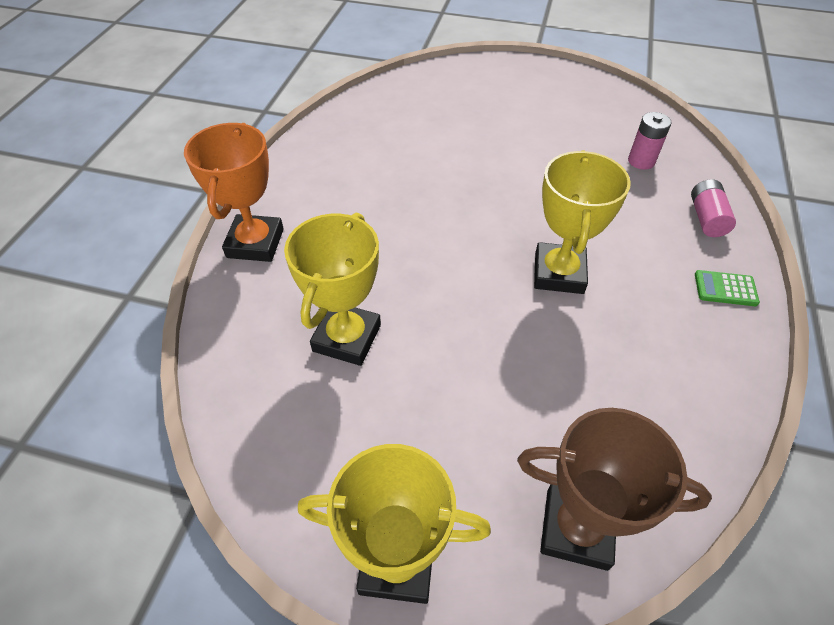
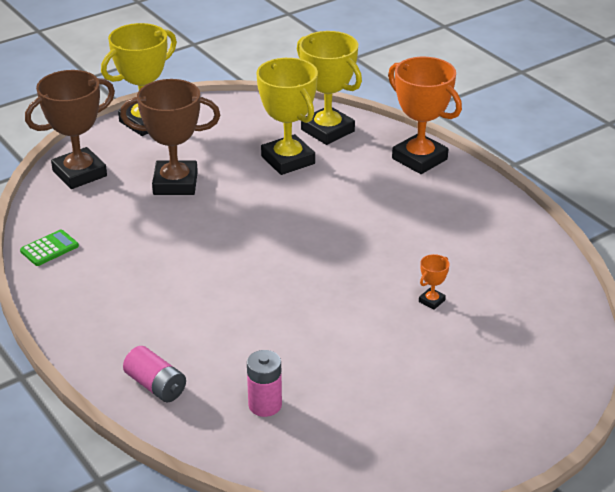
camera: 130 degrees right, 15 degrees down
yellow trophy [534,150,631,294] -> yellow trophy moved to [297,31,362,145]
green calculator [695,270,760,306] -> green calculator moved to [20,230,79,266]
none -> brown trophy [120,79,220,195]
none -> orange trophy [419,254,450,310]

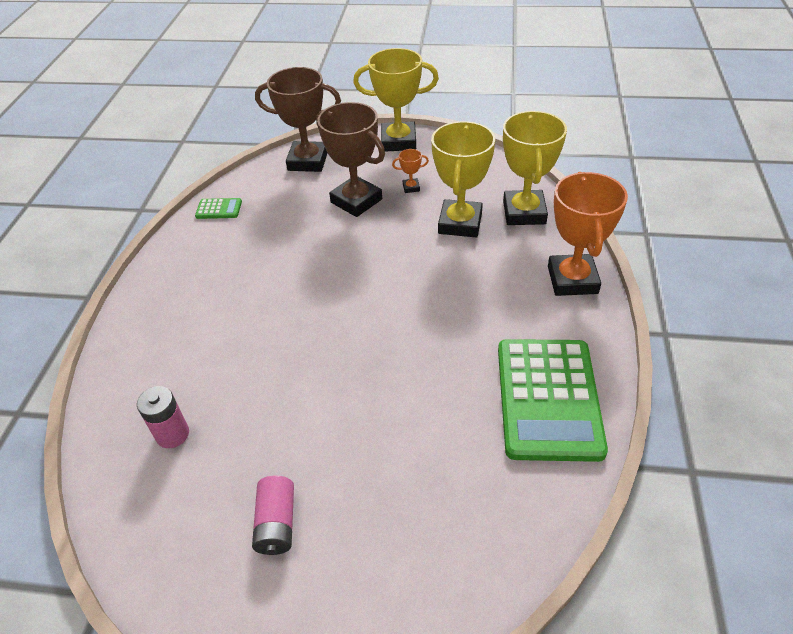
camera: 45 degrees right, 10 degrees up
pink battery [123,346,186,402] -> pink battery moved to [252,475,294,555]
orange trophy [419,254,450,310] -> orange trophy moved to [392,149,429,193]
none -> green calculator [498,339,608,462]

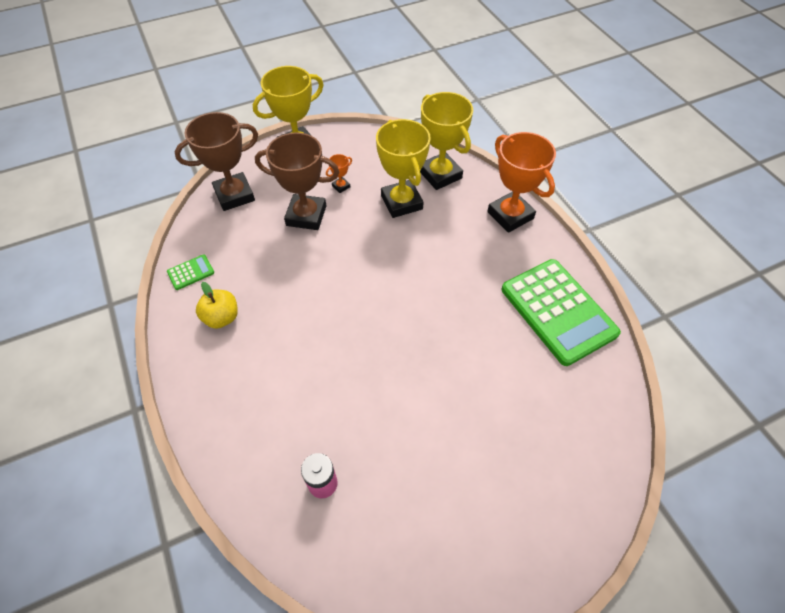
camera: 35 degrees left, 10 degrees up
pink battery [252,475,294,555] -> none
none -> yellow apple [196,282,238,329]

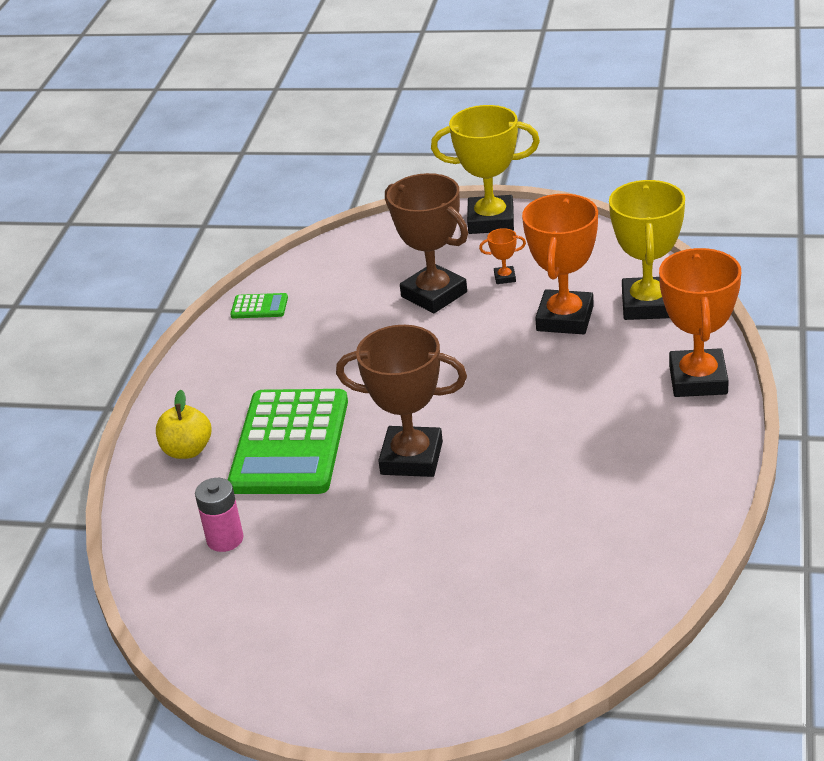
camera: 40 degrees right, 20 degrees down
brown trophy [175,112,258,211] -> brown trophy moved to [336,325,467,477]
yellow apple [196,282,238,329] -> yellow apple moved to [156,390,211,459]
yellow trophy [376,119,431,218] -> orange trophy [522,194,598,334]
green calculator [502,259,621,366] -> green calculator moved to [228,389,348,494]

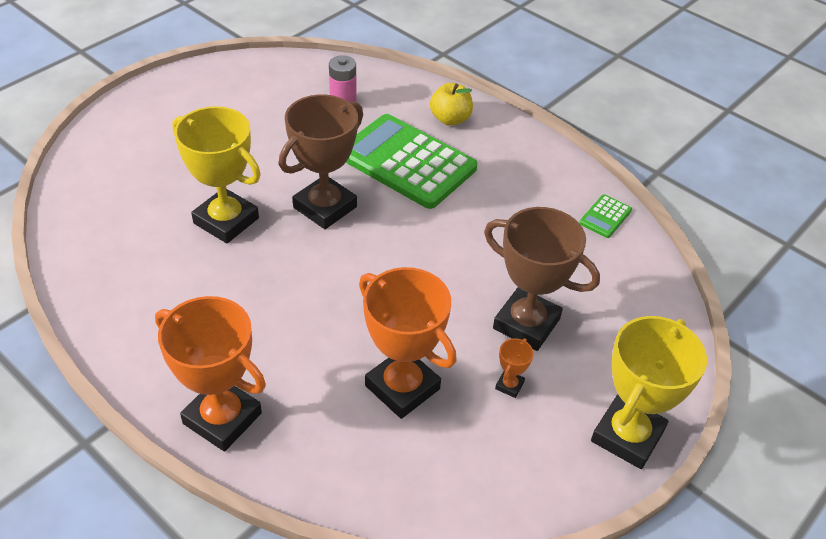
camera: 115 degrees right, 10 degrees up
brown trophy [385,173,468,313] -> brown trophy turned 45 degrees clockwise [484,207,600,351]
yellow trophy [609,180,685,320] -> yellow trophy moved to [172,106,261,243]

